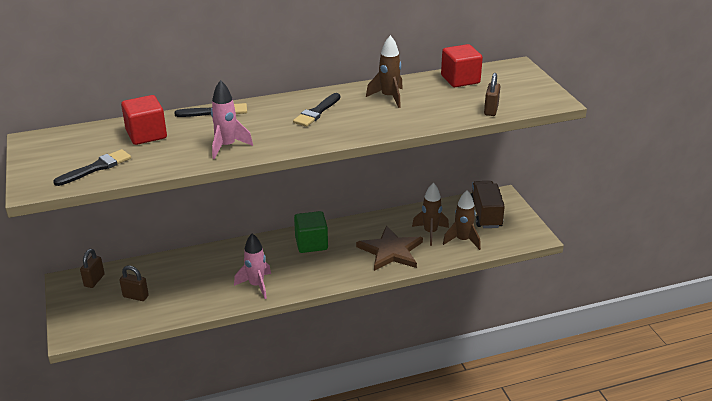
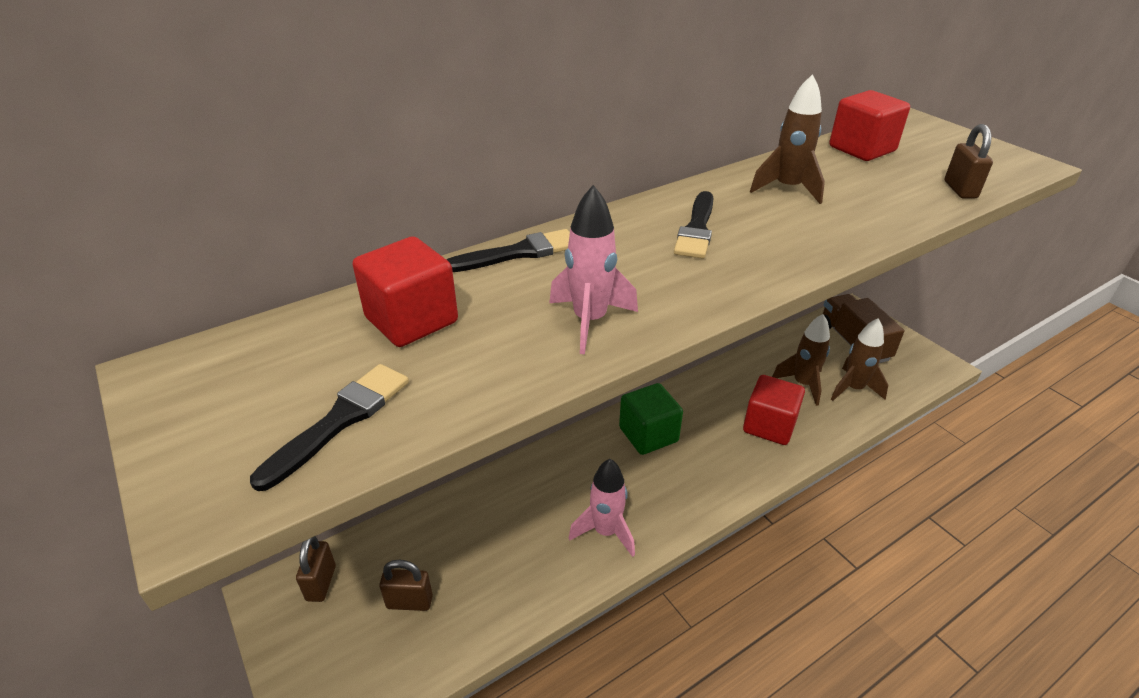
camera: 15 degrees left, 5 degrees up
brown star [356,226,423,271] -> red cube [743,375,805,445]

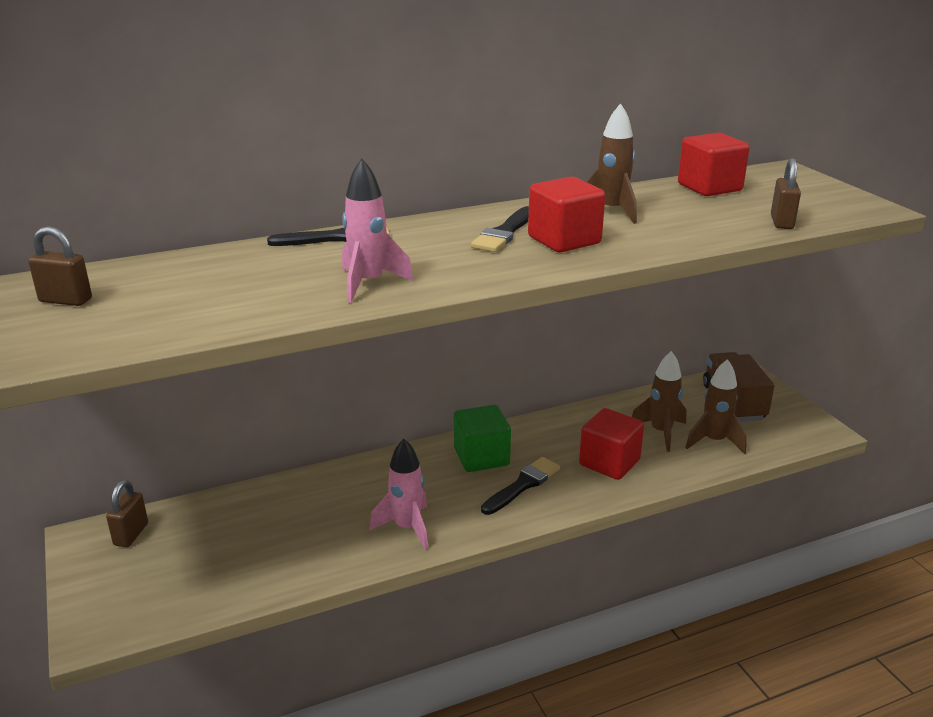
camera: 10 degrees right, 10 degrees down
black brush [250,364,409,491] -> black brush moved to [481,457,560,515]
red cube [352,236,458,347] -> red cube moved to [528,177,605,253]
brown padlock [379,560,433,611] -> brown padlock moved to [28,226,92,306]

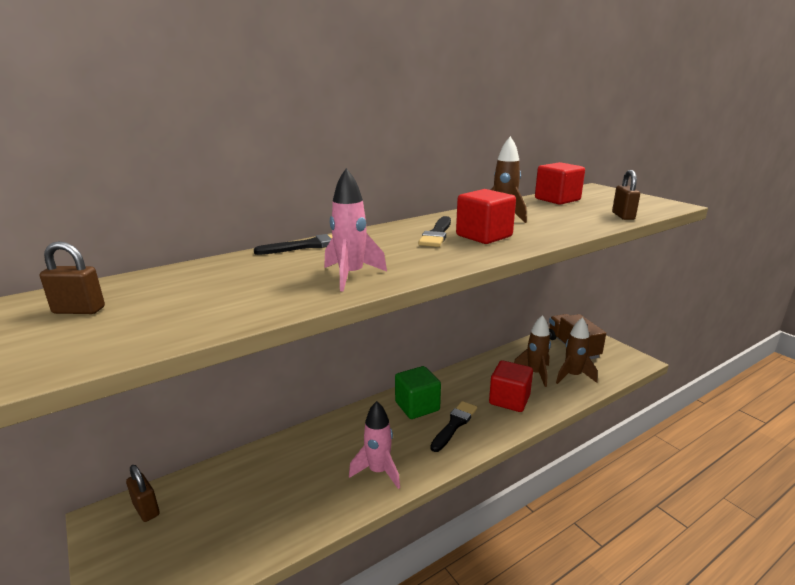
camera: 10 degrees left, 5 degrees down
brown padlock [106,480,148,547] -> brown padlock turned 45 degrees counterclockwise [126,465,160,522]

